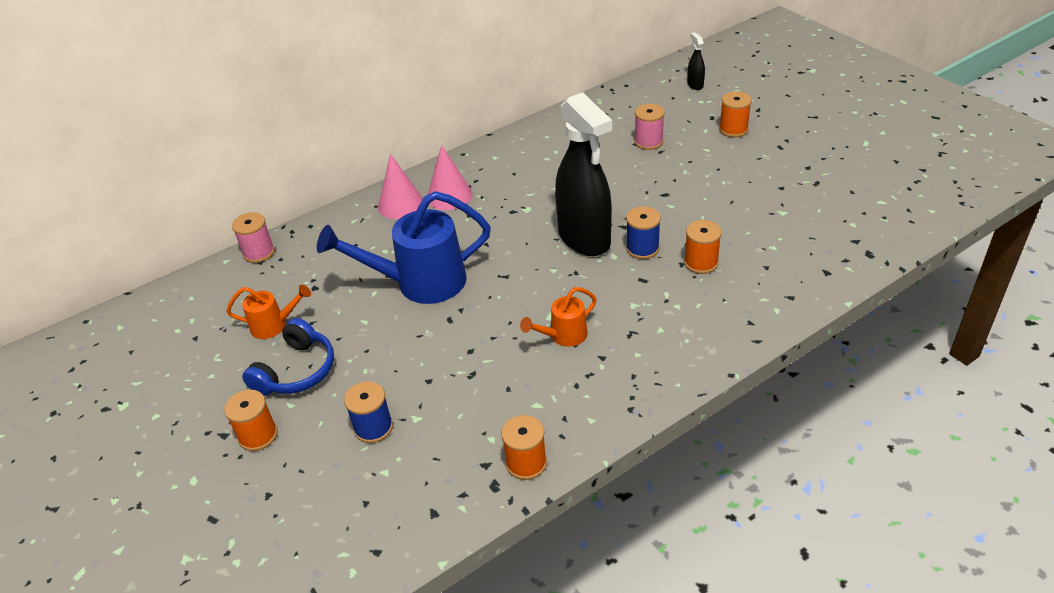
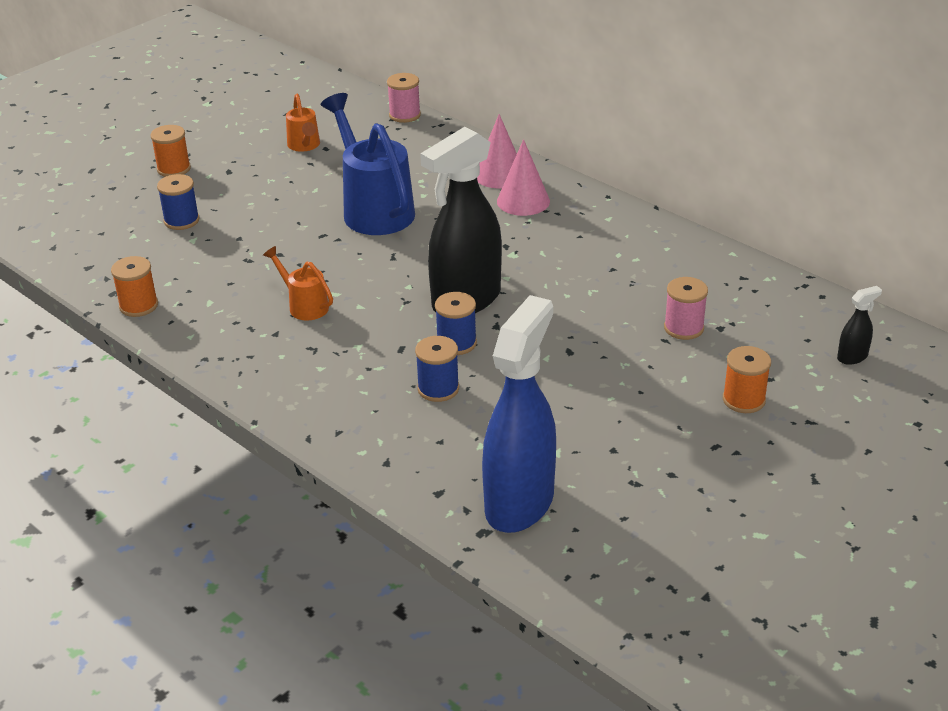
camera: 75 degrees right, 5 degrees down
blue headphones [242,318,334,396] -> none
orange spool [684,220,722,274] -> blue spool [415,336,459,402]
none -> blue spray bottle [482,295,556,533]

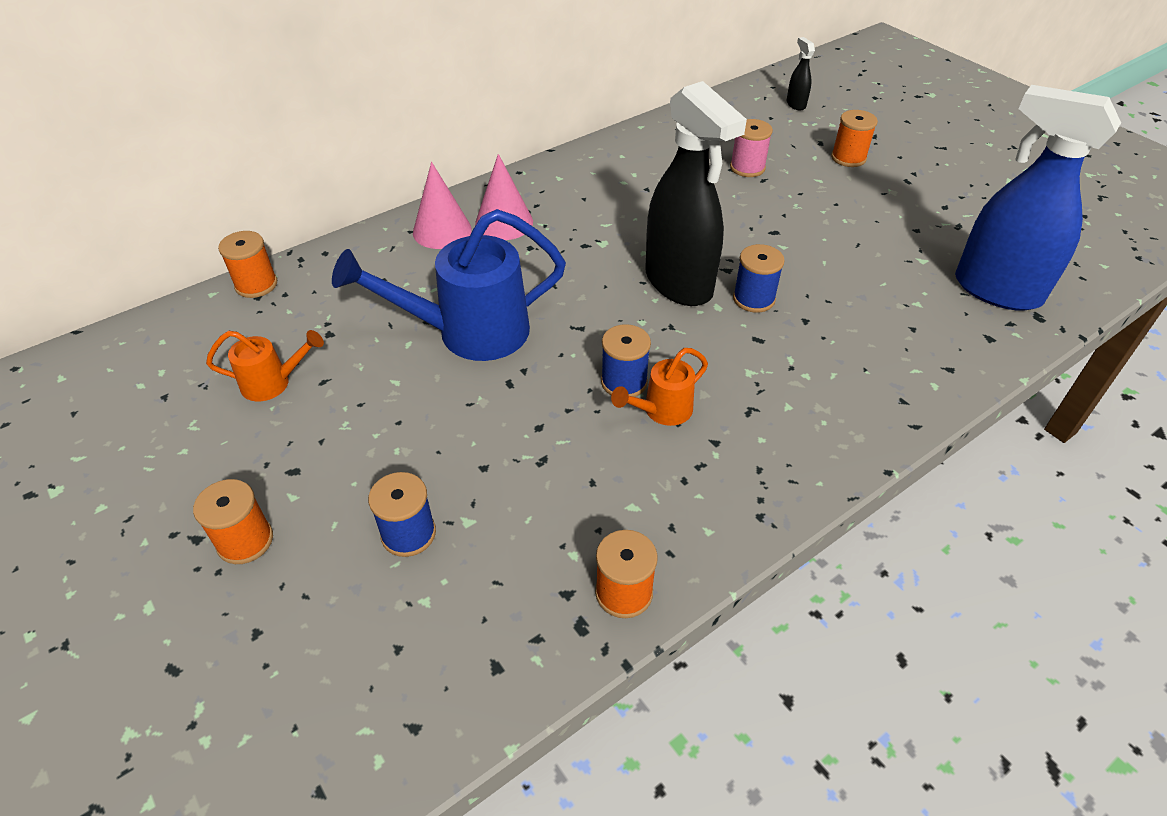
camera: 80 degrees left, 10 degrees up
pink spool [387,73,421,123] -> orange spool [218,231,277,298]
blue spool [415,336,459,402] -> blue spool moved to [601,324,651,397]

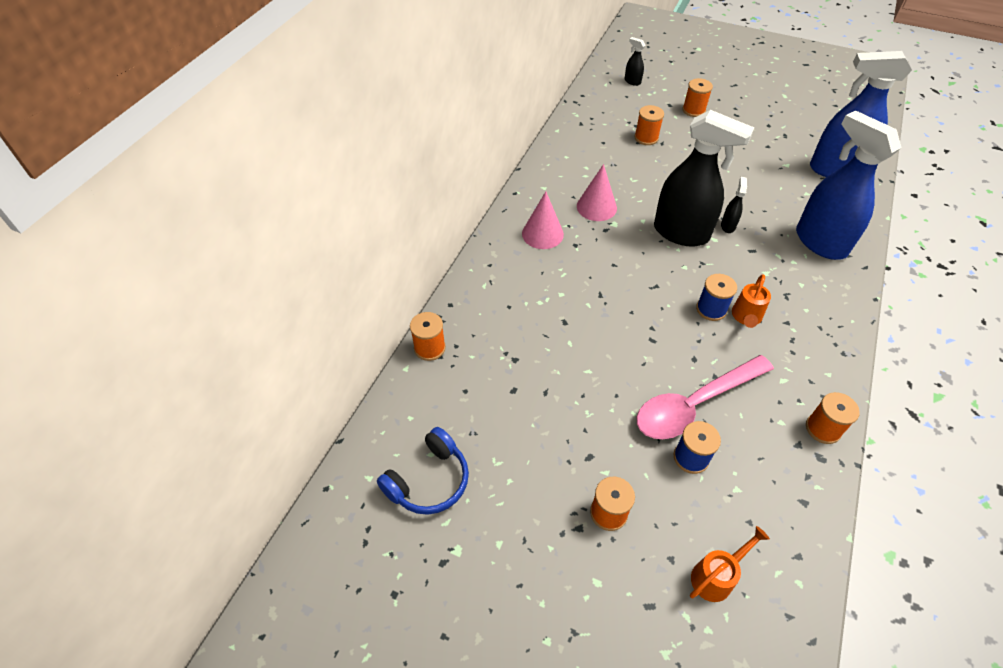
camera: 30 degrees left, 5 degrees up
orange watering can [206,330,324,401] -> orange watering can moved to [690,526,770,602]
blue watering can [332,209,566,361] -> none
pink cone [413,162,472,249] -> pink cone moved to [577,164,617,221]
pink spool [730,119,773,177] -> orange spool [634,105,664,145]
blue spool [733,244,785,313] -> black spray bottle [721,177,747,233]
none -> blue headphones [377,427,469,515]
none -> pink spoon [637,355,774,439]
none -> blue spray bottle [796,110,902,260]

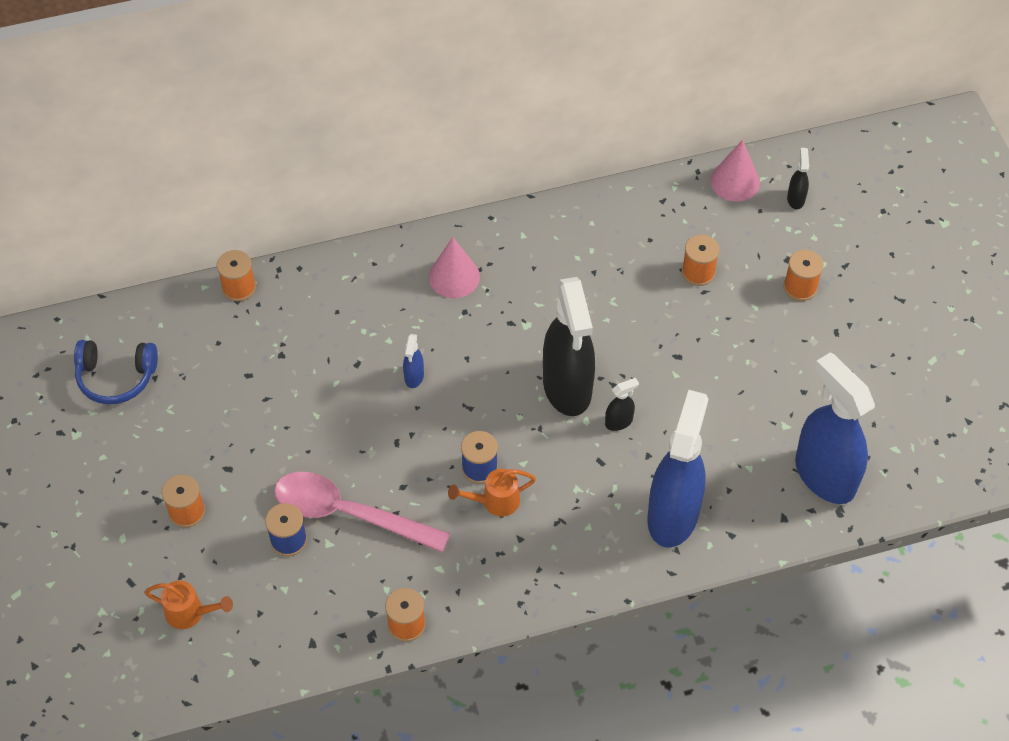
camera: 50 degrees right, 5 degrees up
pink cone [577,164,617,221] -> pink cone moved to [710,140,760,202]
none -> blue spray bottle [403,334,424,388]

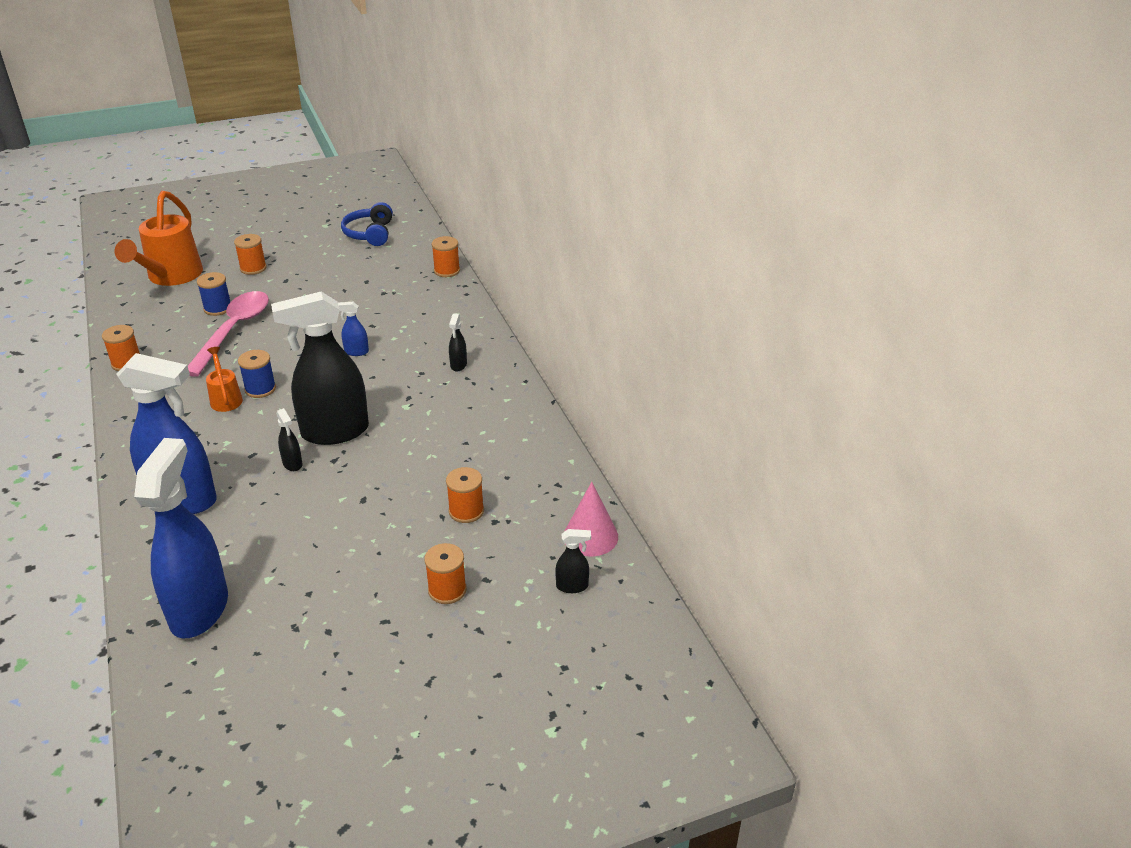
camera: 85 degrees right, 20 degrees down
orange watering can [144,580,233,629] -> orange watering can [115,191,203,286], size x2.00
pink cone [429,237,480,298] -> black spray bottle [449,313,467,372]
blue spray bottle [795,352,875,504] -> blue spray bottle turned 45 degrees counterclockwise [134,438,228,638]

